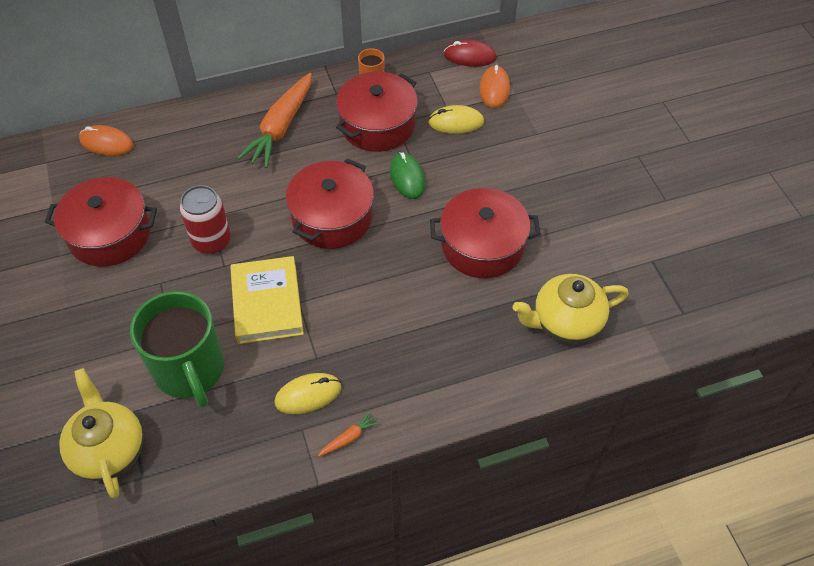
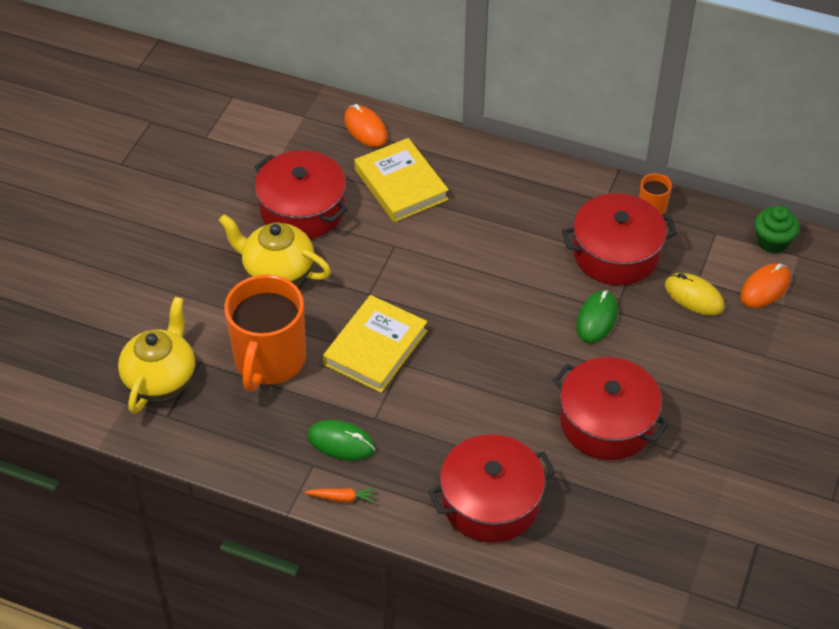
camera: 40 degrees right, 5 degrees down
green mug [130,291,224,408] -> orange mug [224,275,306,392]
red can [179,185,231,254] -> none
orange carrot [237,73,312,168] -> none
yellow mouse [275,373,341,414] -> green mouse [307,420,375,461]
red pot [286,159,374,249] -> red pot moved to [428,434,556,543]
red mouse [444,40,497,67] -> green cupcake [754,205,799,253]
yellow teapot [513,274,629,343] -> yellow teapot moved to [219,214,331,285]
none -> yellow book [354,138,449,222]

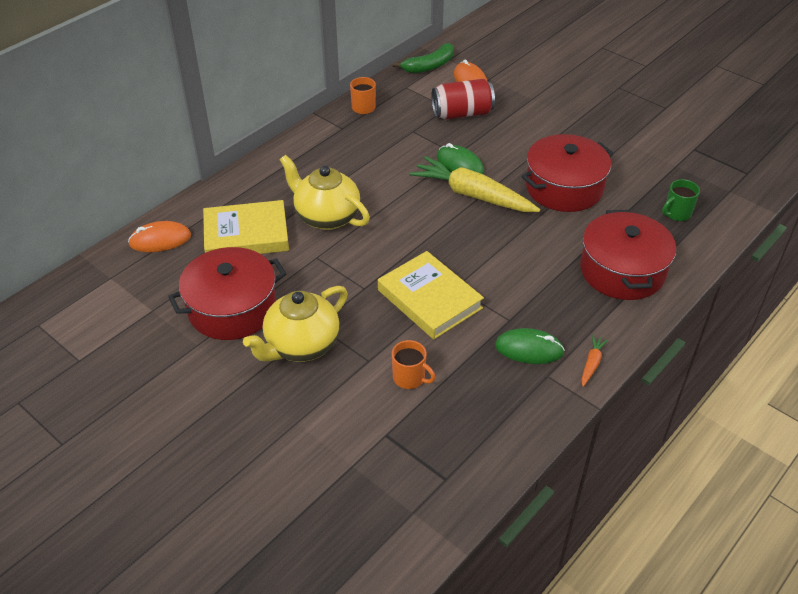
camera: 70 degrees left, 5 degrees down
yellow teapot [118,297,196,414] -> yellow teapot moved to [280,155,370,230]
orange mug [224,275,306,392] -> orange mug [392,340,435,389], size x0.43
green mouse [307,420,375,461] -> green mouse turned 60 degrees clockwise [495,328,565,364]
red pot [562,193,677,286] -> none
yellow mouse [665,273,725,316] -> red can [431,79,495,120]
green cupcake [754,205,799,253] -> green banana [393,43,454,73]
none -> yellow carrot [410,156,540,212]
none -> green mug [662,179,700,221]

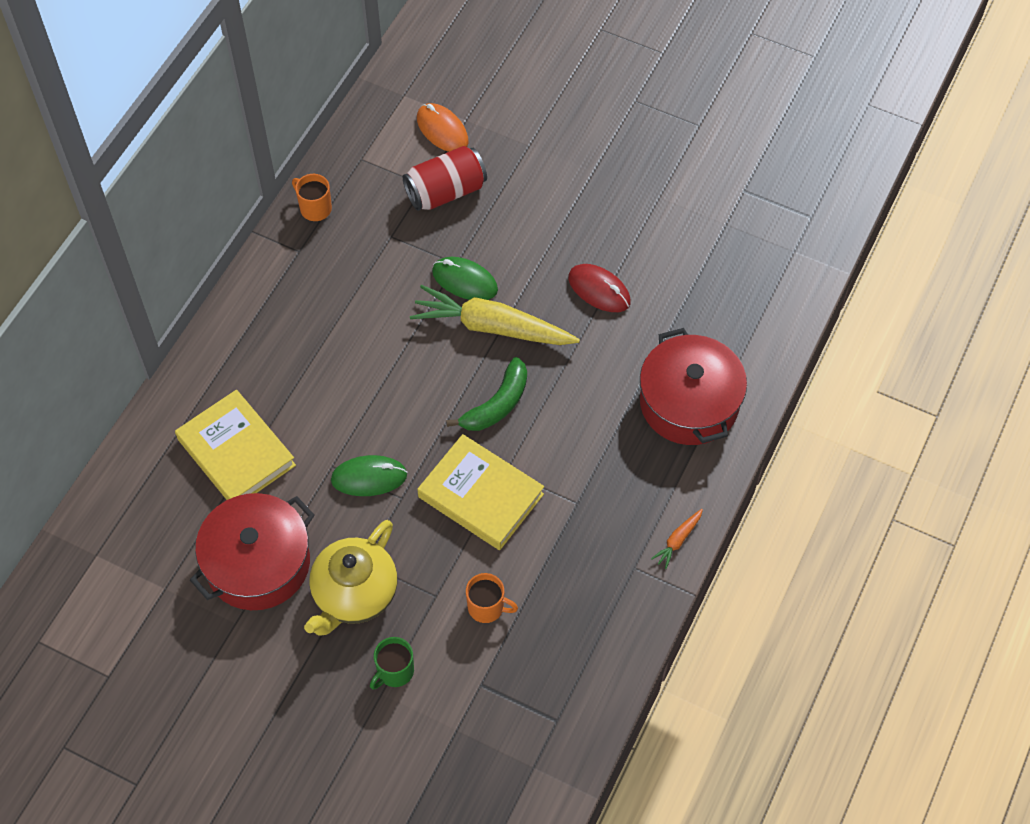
camera: 15 degrees left, 15 degrees up
orange mouse [128,221,191,252] -> none
yellow book [203,200,289,254] -> yellow book turned 75 degrees clockwise [175,390,296,500]
yellow teapot [280,155,370,230] -> none
green banana [393,43,454,73] -> green banana moved to [446,357,527,431]
green mouse [495,328,565,364] -> green mouse moved to [331,455,407,496]
red pot [522,134,614,212] -> red mouse [568,264,631,312]
orange carrot [581,335,608,387] -> orange carrot turned 150 degrees counterclockwise [651,509,703,569]
green mug [662,179,700,221] -> green mug moved to [370,637,414,690]

